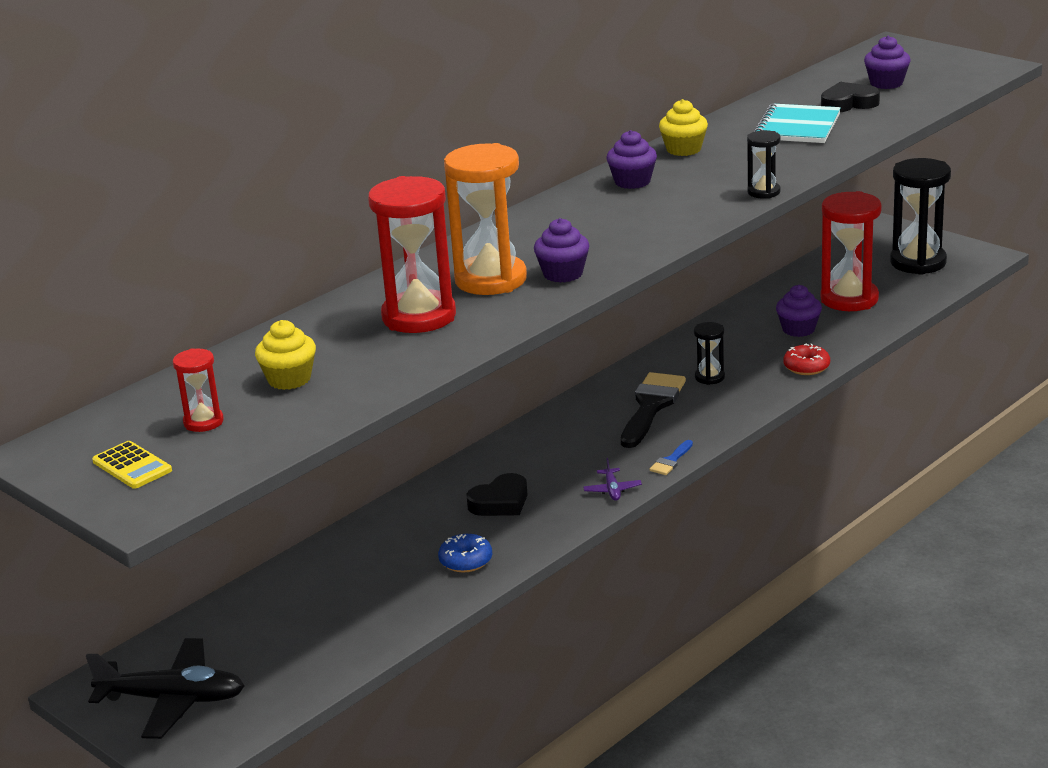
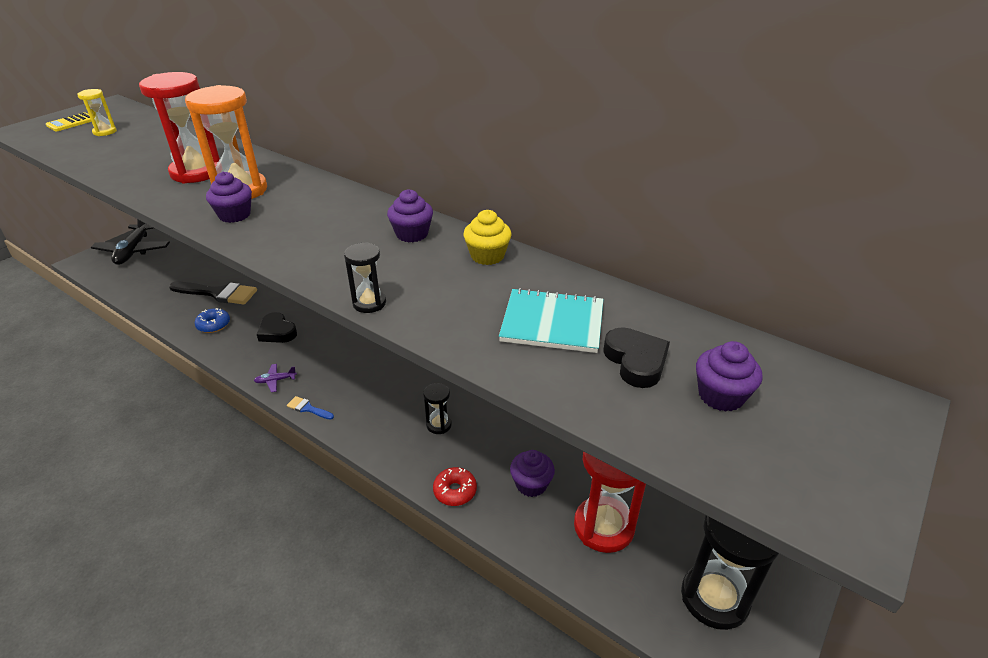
camera: 80 degrees right, 10 degrees up
red hourglass [173,348,224,432] -> yellow hourglass [77,89,117,136]
yellow cupcake [255,320,316,390] -> none
black brush [621,372,686,448] -> black brush moved to [169,282,257,305]

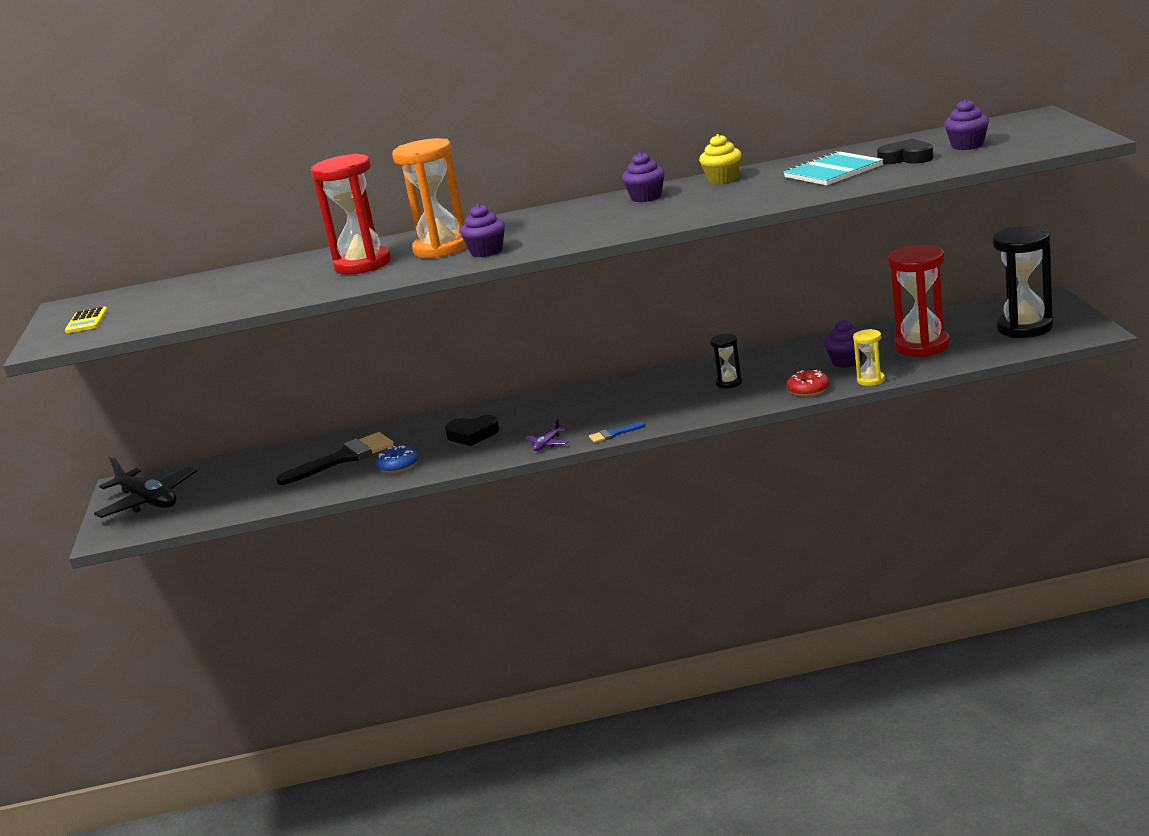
camera: 40 degrees left, 15 degrees down
yellow hourglass [77,89,117,136] -> yellow hourglass moved to [853,329,885,386]
black hourglass [344,242,386,313] -> none

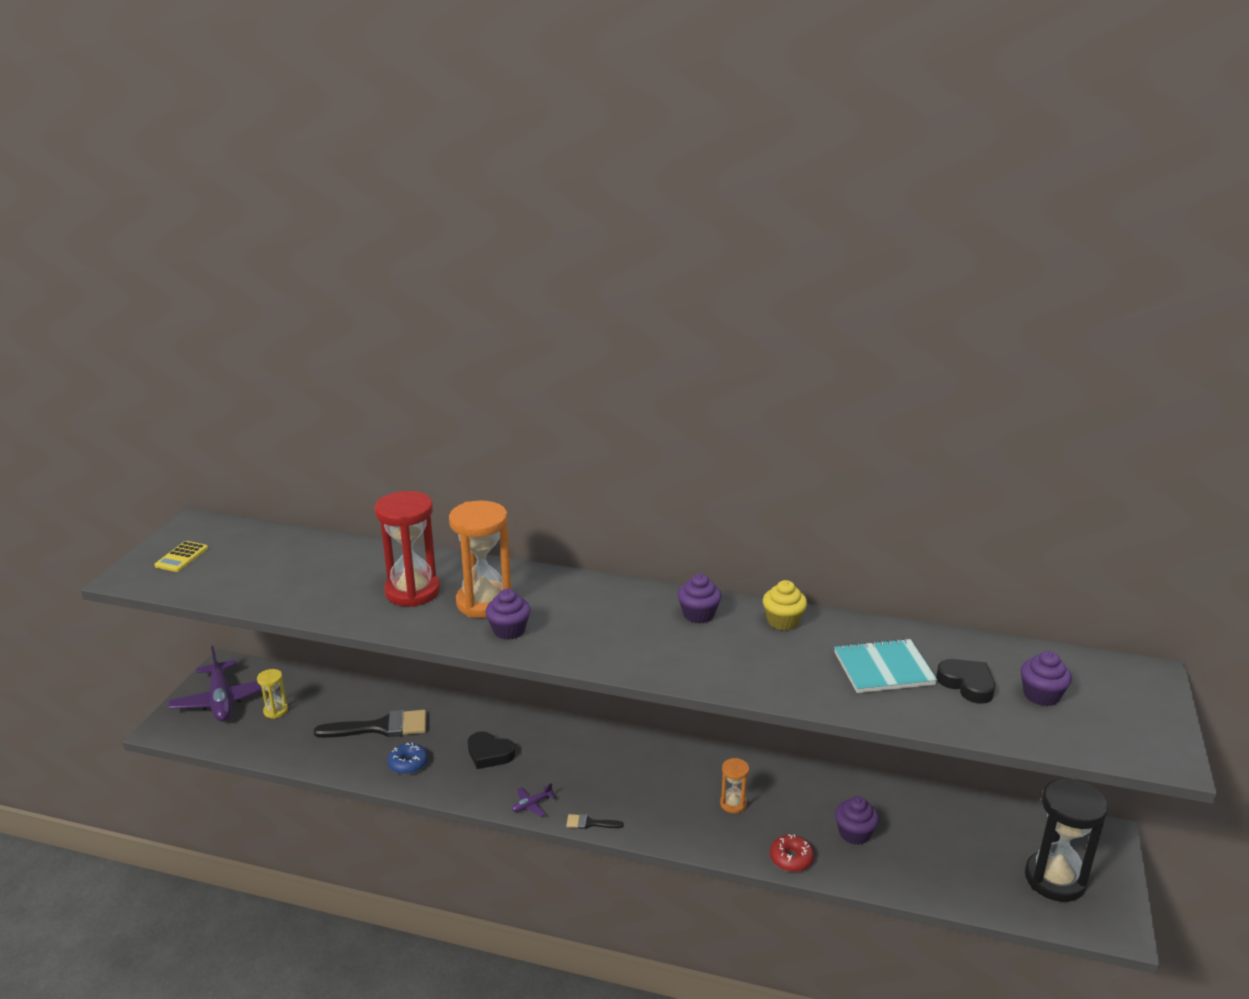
camera: 20 degrees right, 5 degrees up
black plane [94,456,197,518] -> purple plane [169,646,262,722]
blue brush [589,422,645,443] -> black brush [566,814,624,829]
black hourglass [710,334,742,388] -> orange hourglass [720,758,749,813]
yellow hourglass [853,329,885,386] -> yellow hourglass moved to [257,669,288,719]
red hourglass [888,245,950,357] -> none

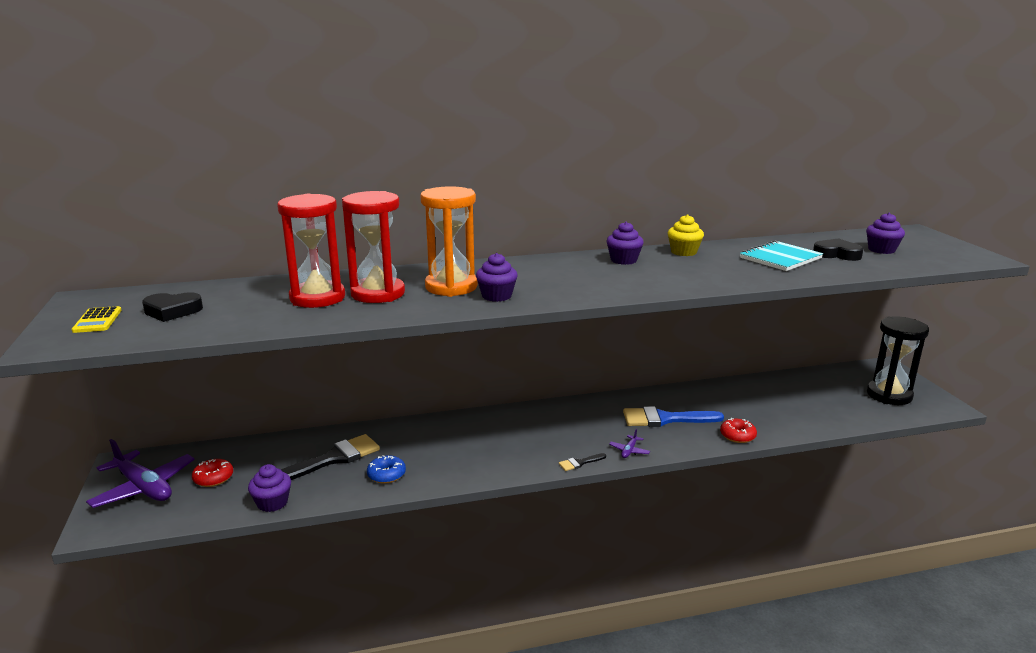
camera: 30 degrees left, 5 degrees down
yellow hourglass [257,669,288,719] -> red donut [192,459,233,487]
black heart [468,731,515,769] -> black heart moved to [142,292,203,322]
purple plane [512,783,555,817] -> purple plane moved to [609,429,650,458]
orange hourglass [720,758,749,813] -> blue brush [623,406,724,427]
purple cupcake [835,796,879,845] -> purple cupcake moved to [248,464,291,512]
none -> red hourglass [277,194,345,308]

